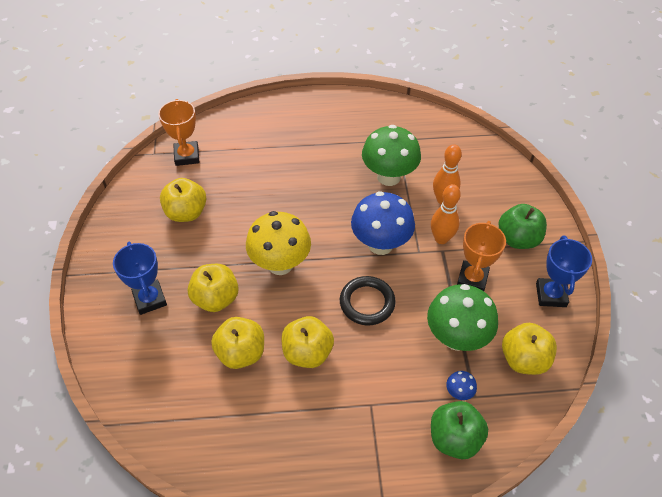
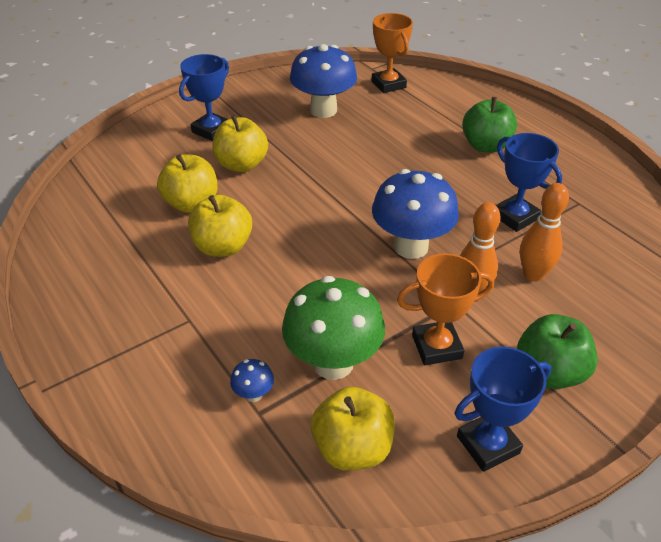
camera: 60 degrees right, 10 degrees down
orange trophy [158,99,199,166] -> orange trophy turned 75 degrees counterclockwise [371,13,413,93]
yellow apple [160,178,206,222] -> blue mushroom [290,44,357,118]
yellow mushroom [246,211,311,275] -> none
black ring [340,276,396,325] -> none
green mushroom [362,125,421,186] -> blue trophy [496,133,562,232]
green apple [431,401,488,459] -> green apple moved to [462,97,517,153]

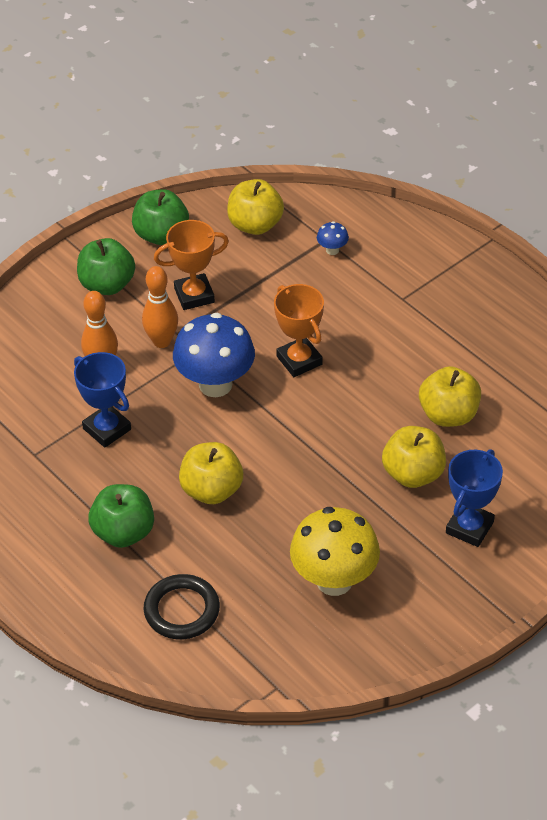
camera: 175 degrees right, 5 degrees up
yellow apple [188,195,252,257] -> yellow apple moved to [179,442,243,504]
green mushroom [282,276,385,380] -> none
blue mushroom [290,44,357,118] -> yellow mushroom [290,507,380,596]
orange trophy [371,13,413,93] -> orange trophy moved to [274,284,324,377]
blue trophy [455,346,551,472] -> green apple [132,189,189,245]
none -> black ring [144,574,220,639]

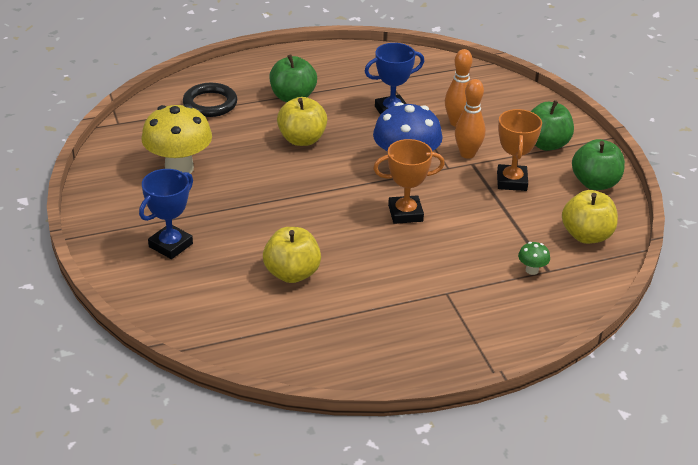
camera: 110 degrees right, 10 degrees down
blue mushroom [317,221,349,255] -> green mushroom [518,242,550,275]
yellow apple [382,426,446,488] -> none
blue trophy [446,449,503,547] -> blue trophy turned 75 degrees clockwise [139,169,193,259]

